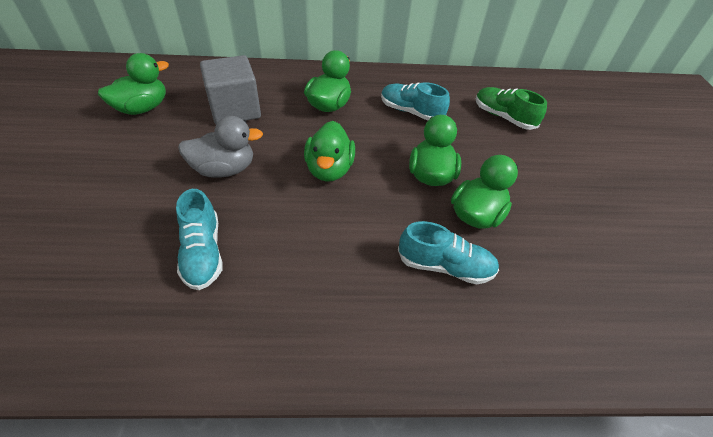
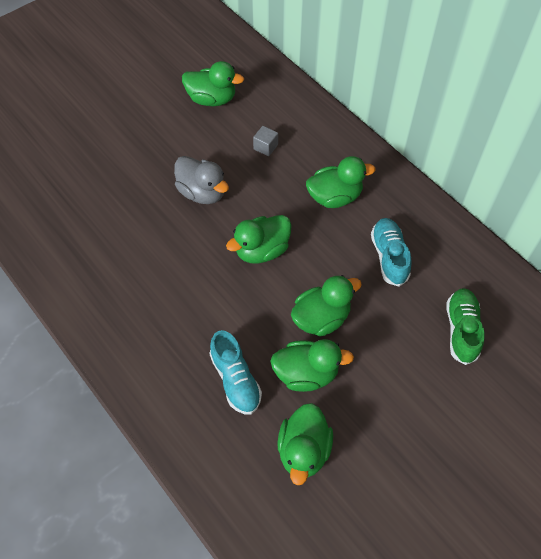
camera: 55 degrees right, 10 degrees up
turquoise shoe [176,189,223,290] -> none
grey cube [200,55,261,124] -> grey cube [253,126,278,156], size x0.44
none -> green duck [277,403,333,485]

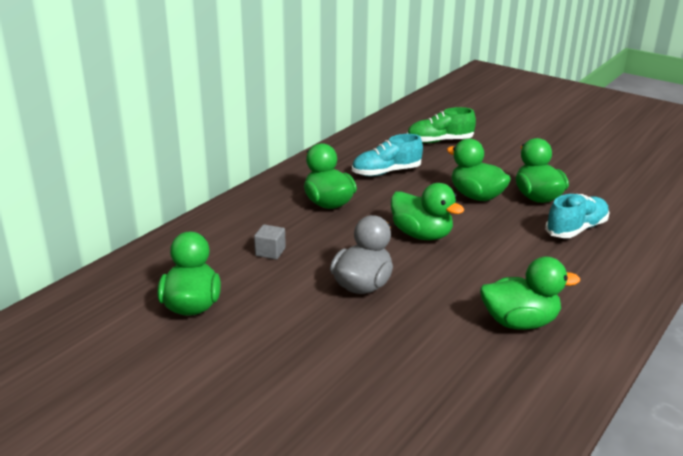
camera: 105 degrees left, 30 degrees down
green duck [277,403,333,485] -> green duck moved to [480,257,580,330]

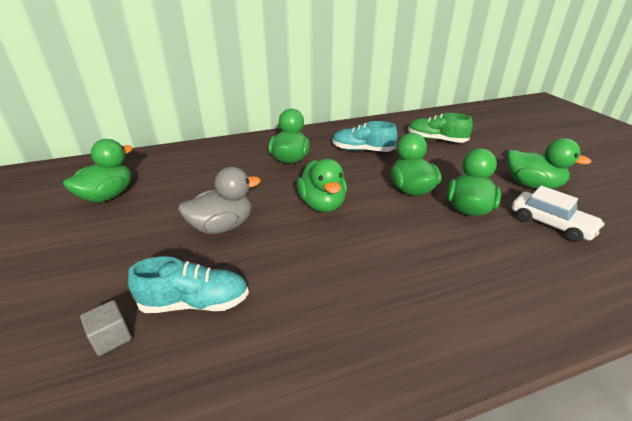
camera: 35 degrees right, 5 degrees up
grey cube [254,225,286,259] -> grey cube moved to [80,300,132,356]
green duck [480,257,580,330] -> green duck moved to [507,138,592,189]
turquoise shoe [545,194,610,238] -> turquoise shoe moved to [128,256,249,313]
none -> white car [512,186,605,242]

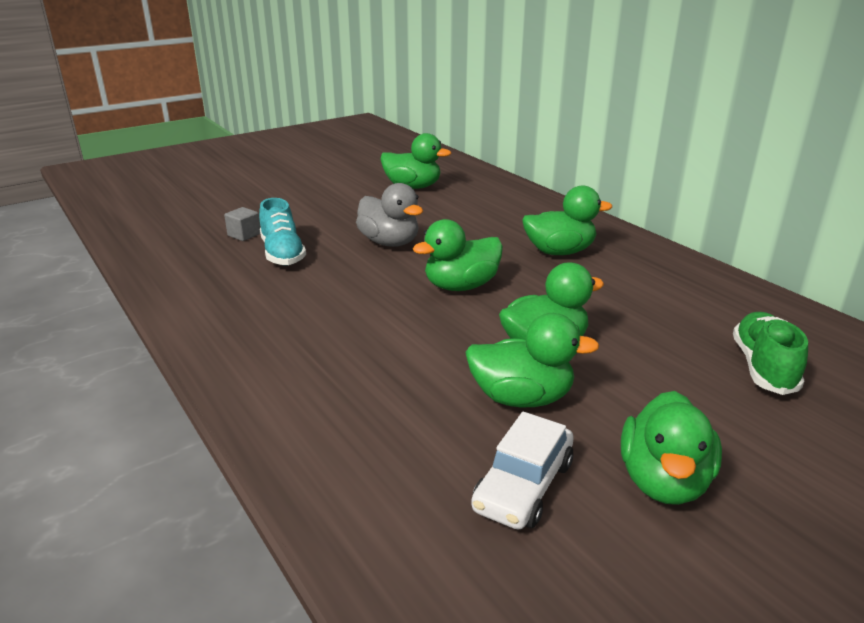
camera: 75 degrees right, 5 degrees down
turquoise shoe [332,121,398,152] -> none

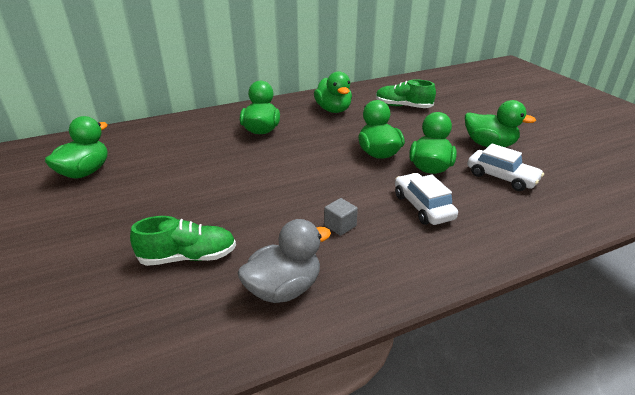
camera: 80 degrees left, 5 degrees up
grey cube [224,207,260,241] -> grey cube moved to [324,198,358,236]
turquoise shoe [259,198,306,266] -> green shoe [130,216,236,266]
grey duck [356,183,423,247] -> grey duck moved to [237,219,331,303]
green duck [413,219,503,291] -> green duck moved to [314,71,352,113]
none -> white car [395,173,458,225]

